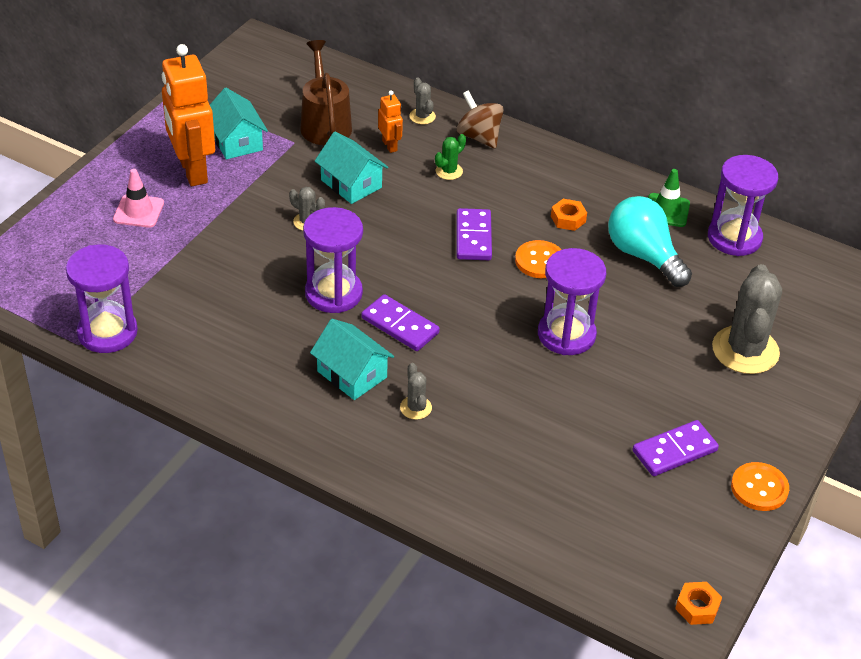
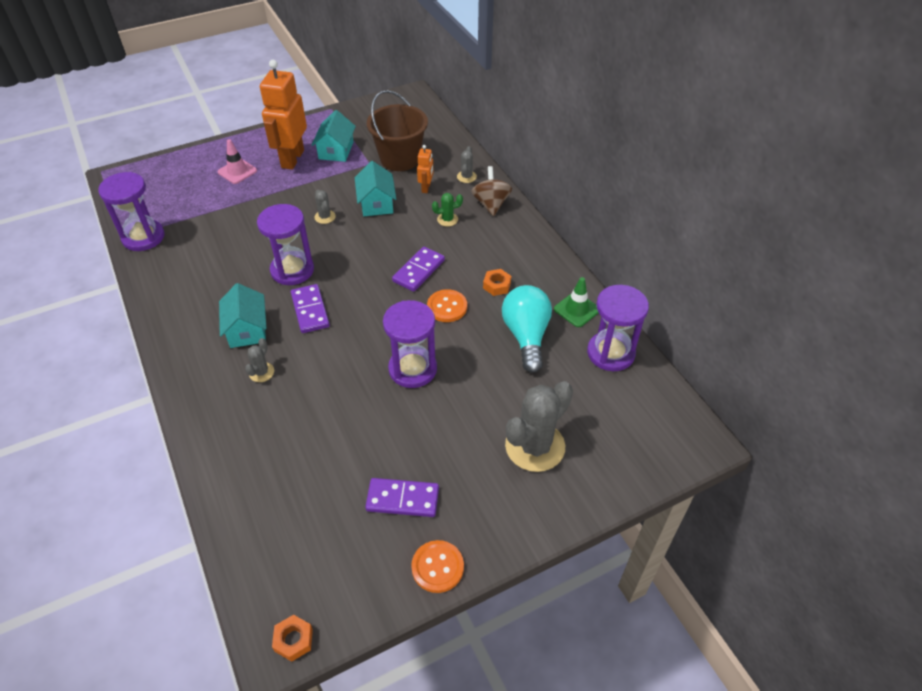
camera: 35 degrees right, 5 degrees up
brown watering can [301,40,352,145] -> brown bucket [367,90,428,171]

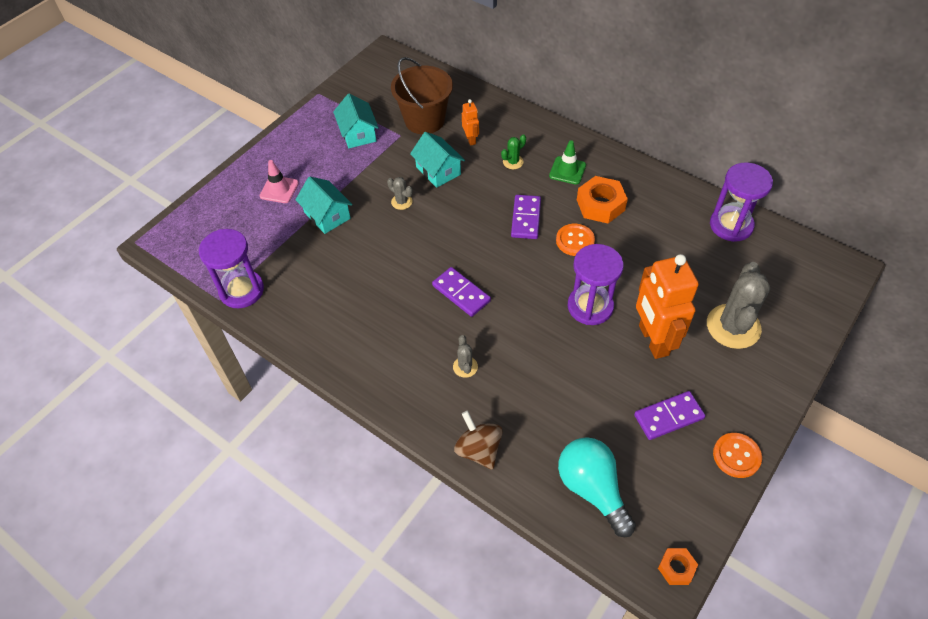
camera: 25 degrees left, 5 degrees up
turquoise house [219,283,267,348] -> turquoise house moved to [296,176,353,234]
purple hourglass [257,204,314,285] -> none
orange robot [260,60,307,170] -> orange robot moved to [636,254,699,359]
grey cactus [457,146,477,183] -> none
brown spinning top [471,166,512,216] -> brown spinning top moved to [454,411,503,470]
orange nut [483,269,511,296] -> orange nut [577,176,628,223], size x1.79
turquoise light bulb [502,285,552,373] -> turquoise light bulb moved to [558,437,636,537]
green traffic cone [554,277,599,327] -> green traffic cone moved to [549,140,586,185]

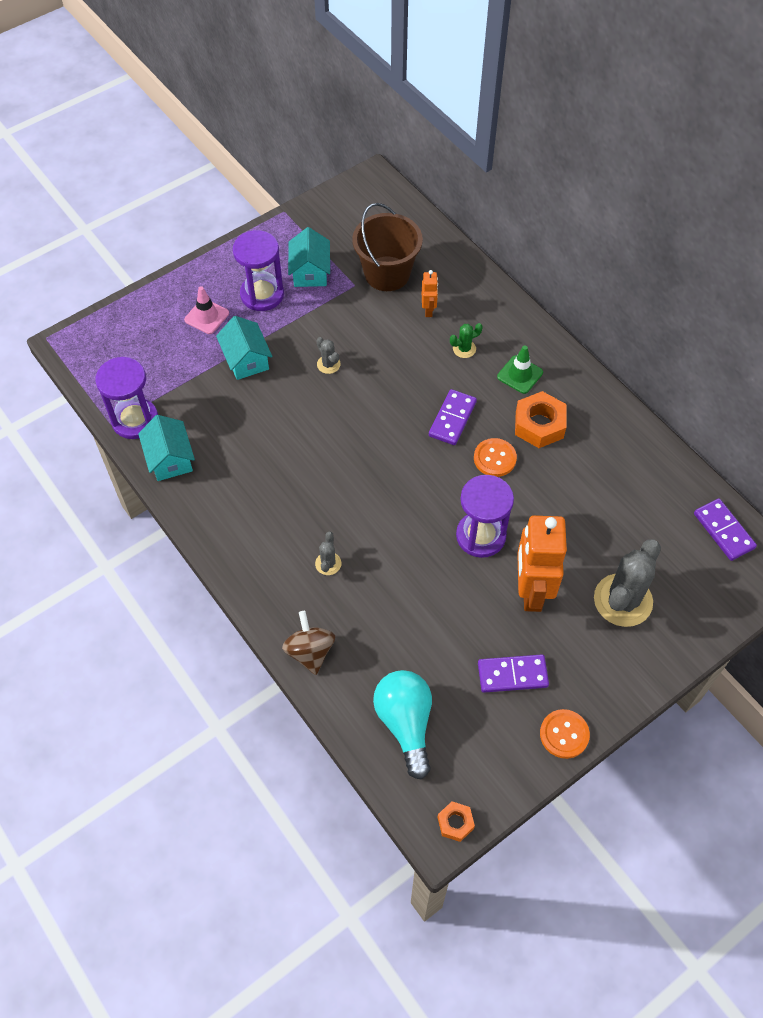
camera: 15 degrees right, 5 degrees up
turquoise house [410,132,465,188] -> turquoise house moved to [138,415,195,481]
purple domino [432,267,491,317] -> purple domino moved to [694,498,757,561]
purple hourglass [710,163,773,242] -> purple hourglass moved to [233,230,284,311]

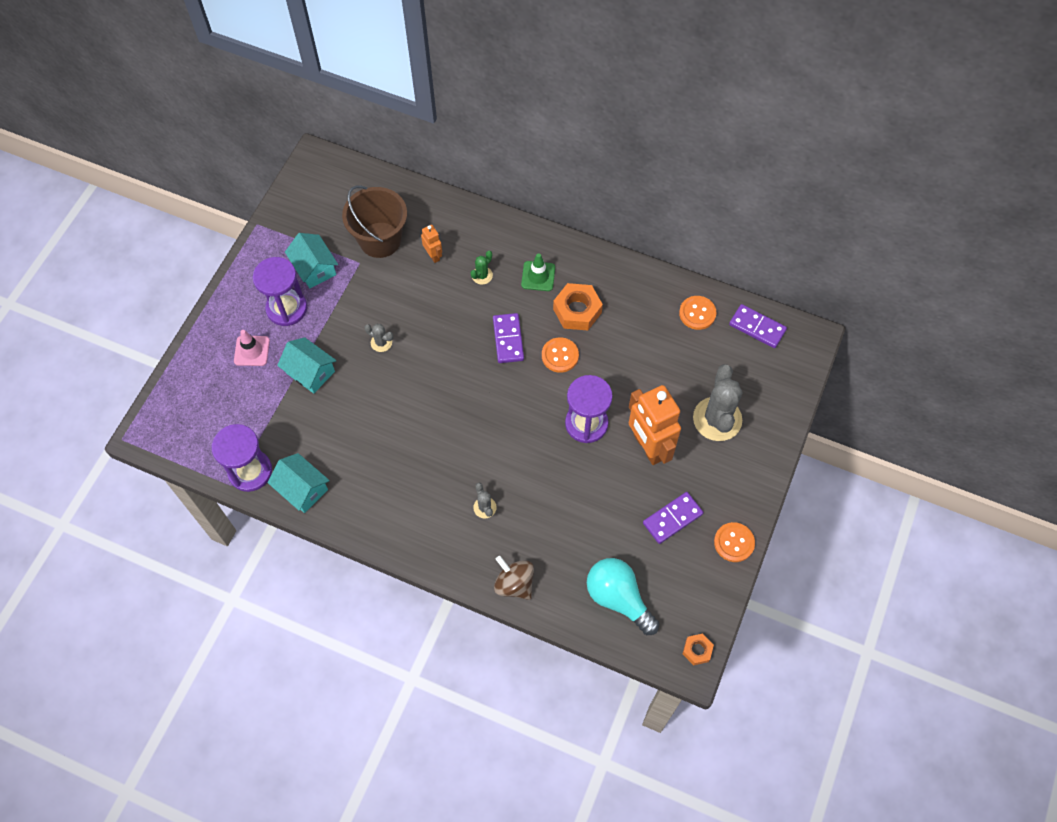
camera: 30 degrees left, 5 degrees up
none -> orange button [679,296,717,330]

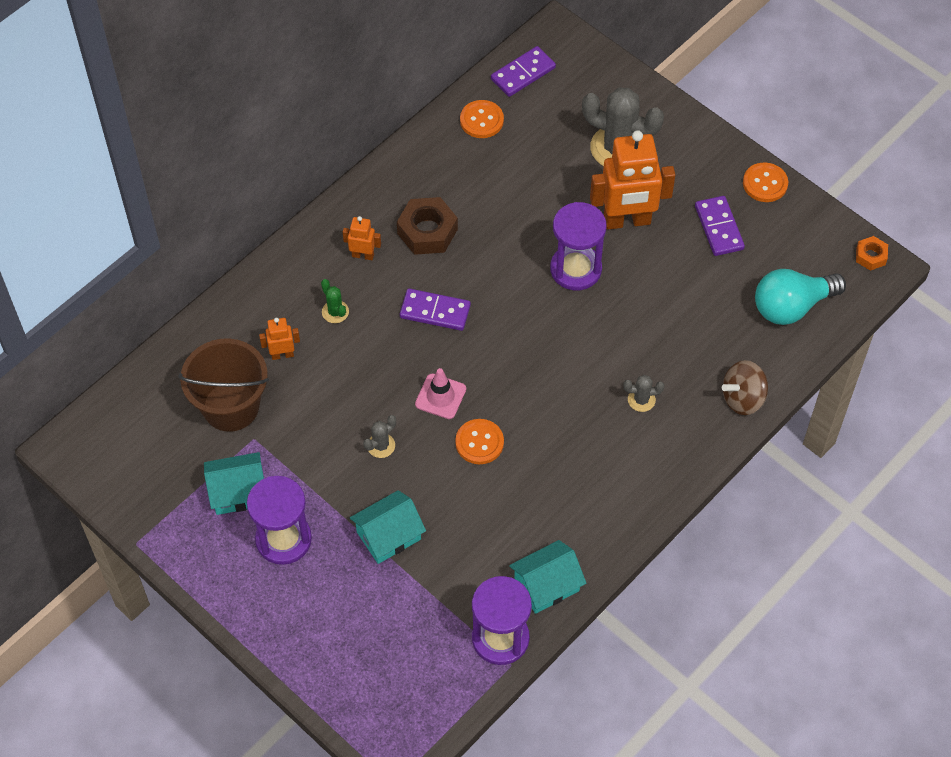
camera: 70 degrees left, 5 degrees down
pink traffic cone [234,330,270,366] -> pink traffic cone moved to [415,368,466,419]
green traffic cone [521,253,555,291] -> orange robot [343,216,381,260]
orange button [542,337,579,373] -> orange button moved to [455,419,504,464]
orange nut [553,283,603,330] -> brown nut [397,197,458,255]

